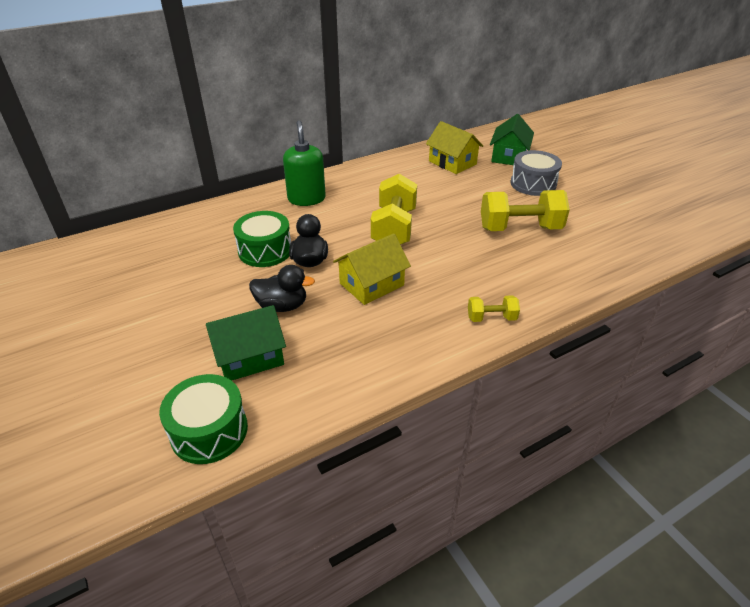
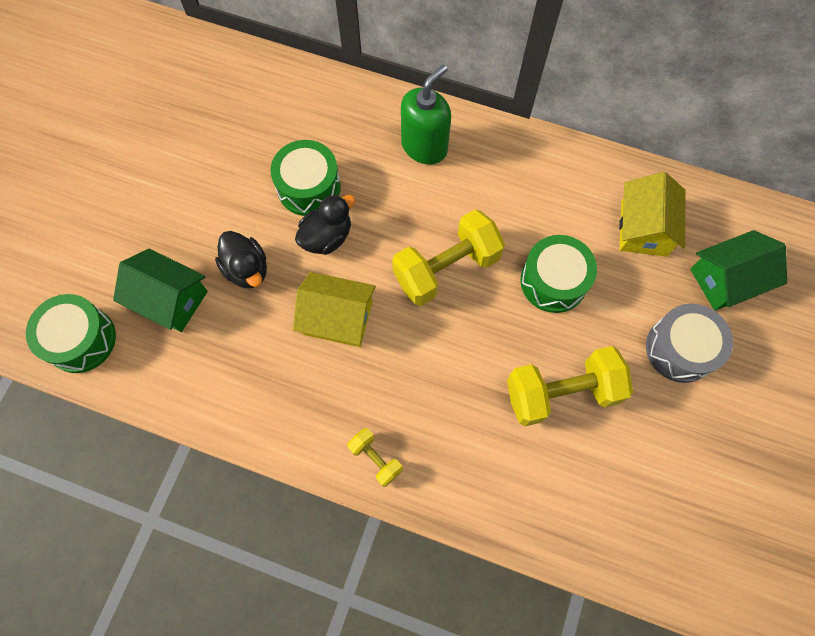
camera: 50 degrees right, 30 degrees up
yellow dumbbell [481,190,570,231] -> yellow dumbbell turned 60 degrees counterclockwise [507,346,633,426]
none -> green drum [520,235,597,313]

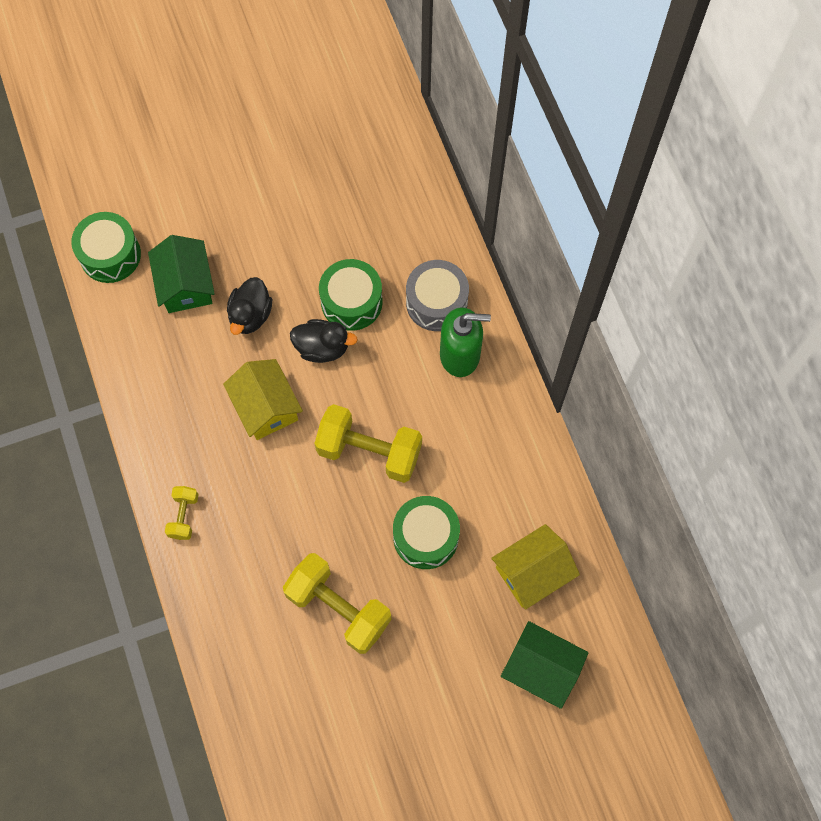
camera: 50 degrees right, 0 degrees up
grey drum [646,304,733,383] -> grey drum moved to [406,260,469,331]

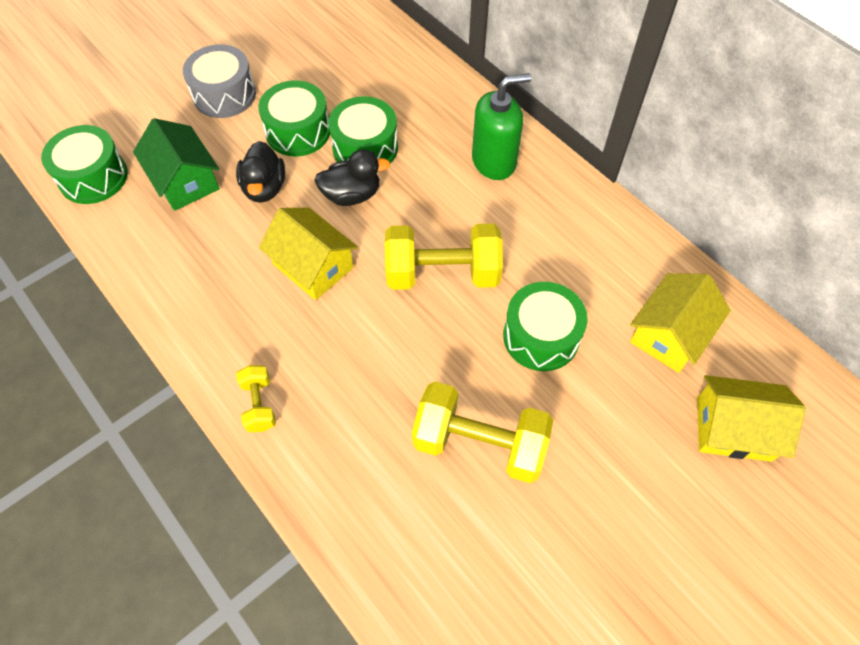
camera: 20 degrees left, 10 degrees down
grey drum [406,260,469,331] -> grey drum moved to [183,44,256,118]
green house [501,621,588,709] -> yellow house [697,375,806,462]
none -> green drum [258,80,330,157]

